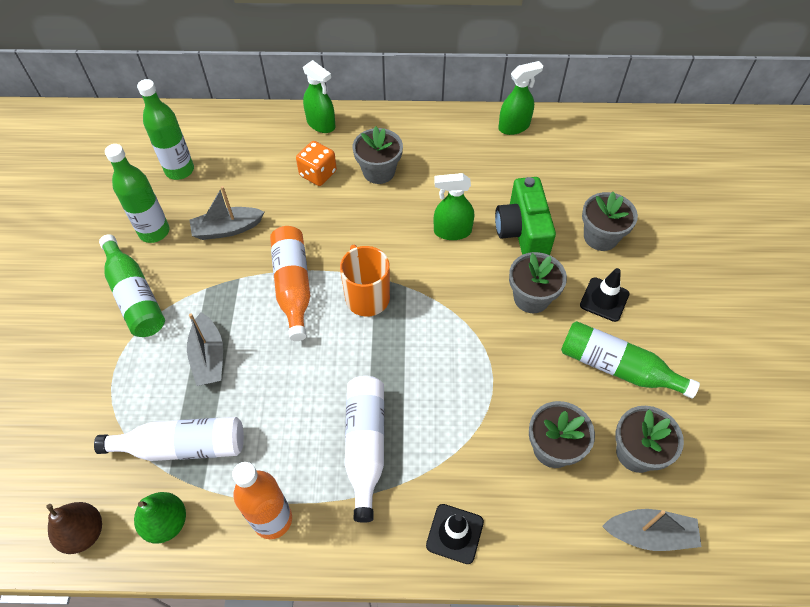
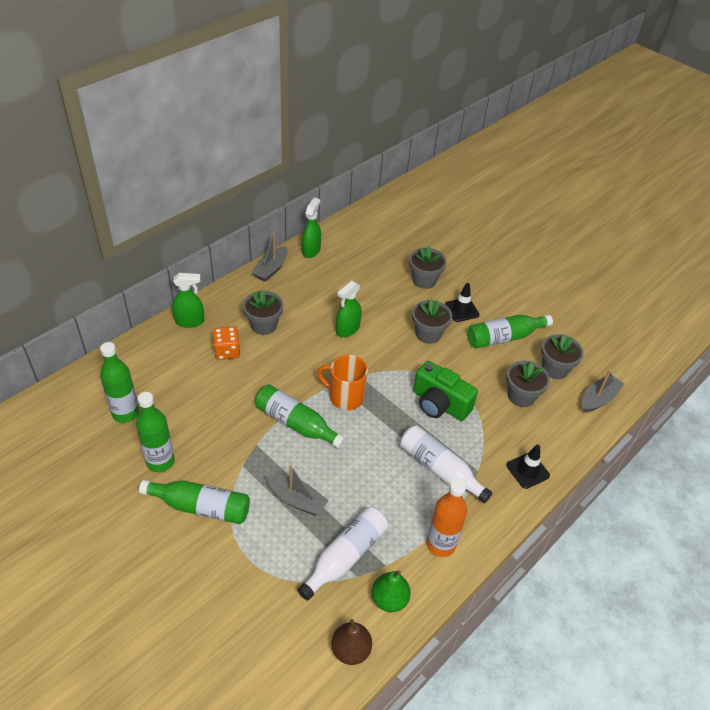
camera: 50 degrees left, 10 degrees down
grey boat [190,186,264,240] -> grey boat moved to [252,232,288,282]
orange bottle [270,226,310,341] -> green bottle [255,384,346,449]
green camera [495,177,556,255] -> green camera moved to [413,361,478,421]

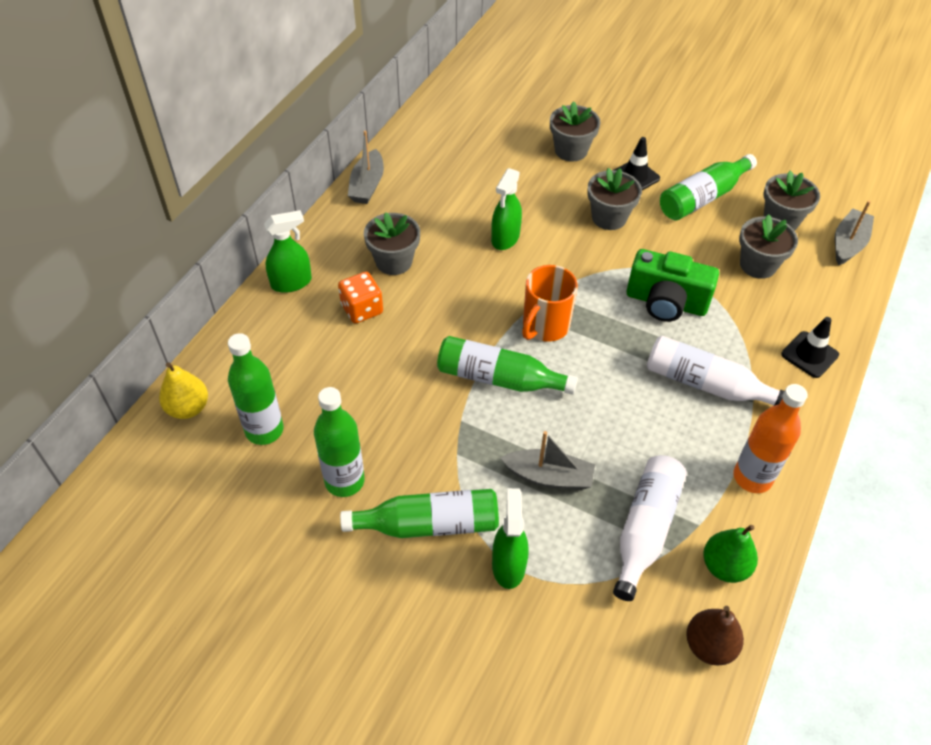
camera: 15 degrees left, 5 degrees up
green spray bottle [302,198,321,258] -> green spray bottle moved to [492,488,529,589]
orange mug [317,355,368,410] -> orange mug turned 60 degrees counterclockwise [522,265,578,342]
none -> yellow pear [159,362,208,419]

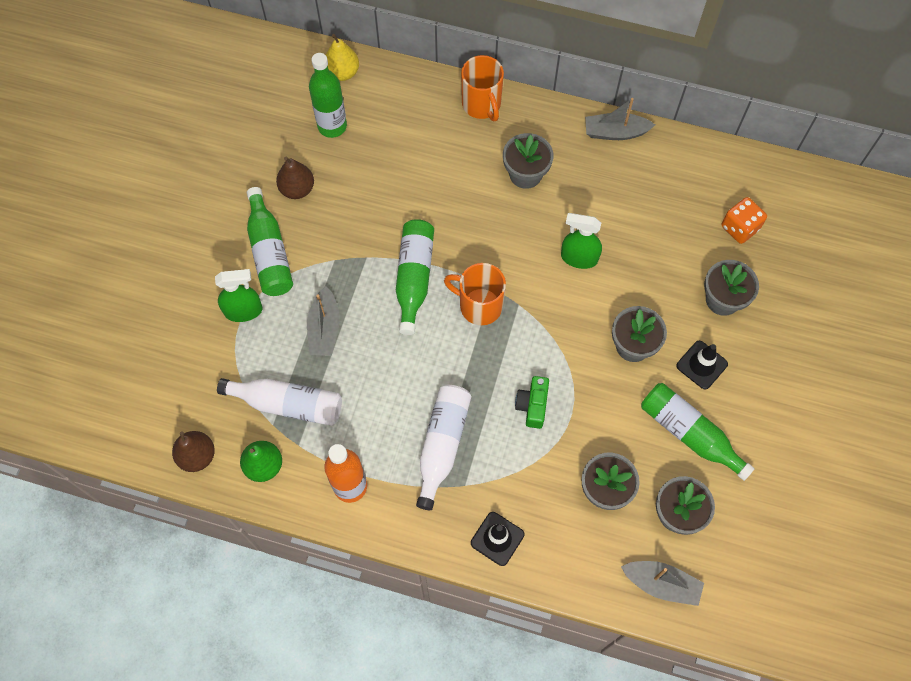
camera: 80 degrees right, 15 degrees up
green spray bottle [264,210,312,293] -> orange mug [461,55,504,121]
green bottle [314,387,365,497] -> brown pear [276,157,314,199]
orange dice [338,272,383,323] -> orange dice moved to [722,197,767,244]
green camera [627,249,719,322] -> green camera [515,376,549,429], size x0.60

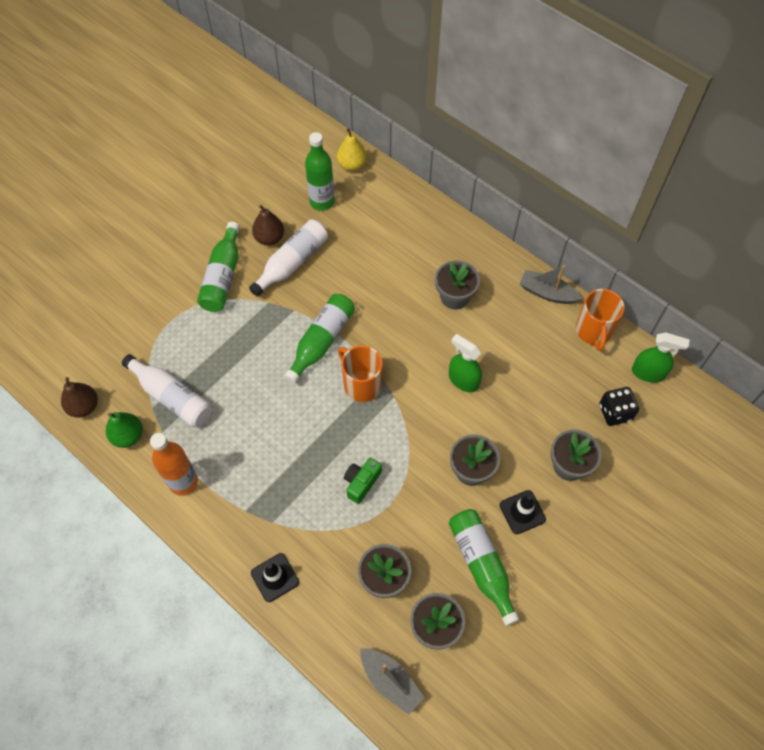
camera: 25 degrees right, 5 degrees down
green spray bottle [215,269,263,322] -> green spray bottle moved to [632,333,690,383]
grey boat [307,286,340,356] -> none
white bottle [416,385,471,510] -> white bottle moved to [249,219,328,297]
orange mug [461,55,504,121] -> orange mug moved to [576,289,624,351]
orange dice [722,197,767,244] -> black dice [599,387,639,426]

